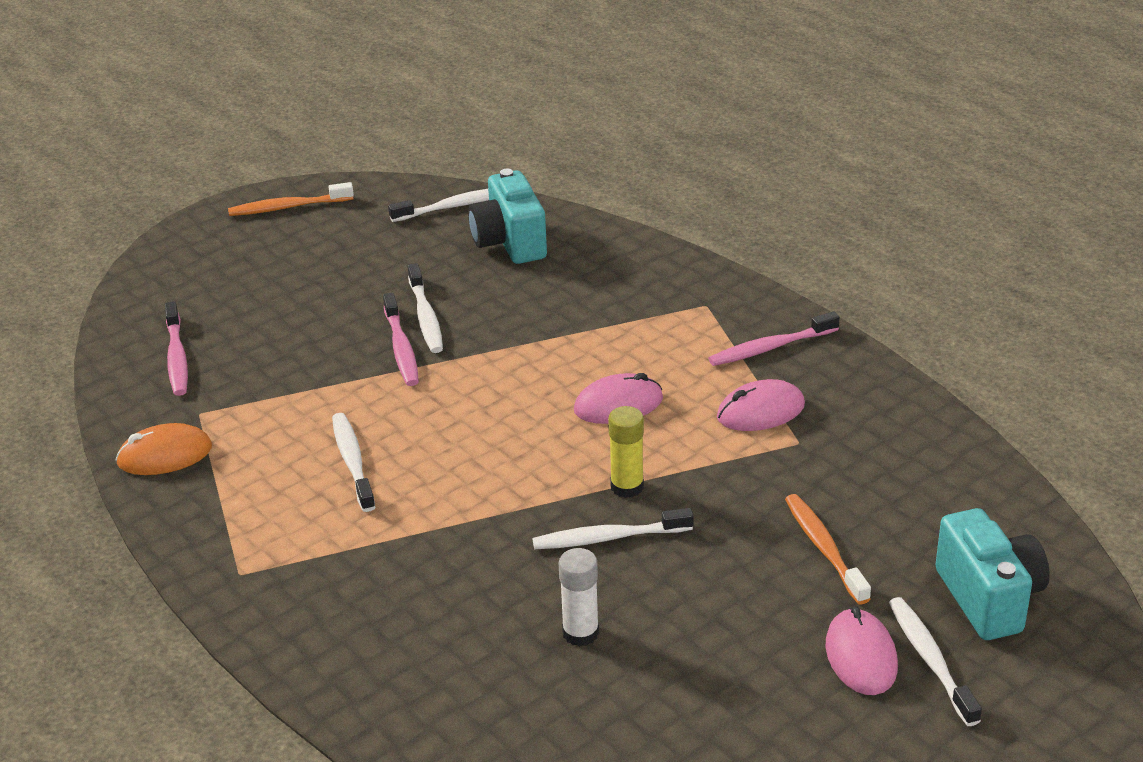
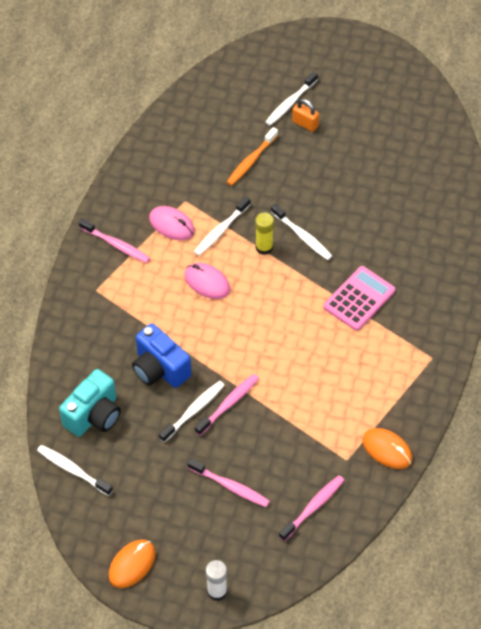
camera: 125 degrees left, 20 degrees up
orange toothbrush [228,182,354,216] -> orange mouse [109,540,156,588]
white toothbrush [332,413,375,512] -> white toothbrush moved to [194,196,251,256]
white glue stick [559,548,599,647] -> white glue stick moved to [206,560,227,601]
pink mouse [826,606,898,695] -> orange padlock [292,99,319,132]
turquoise camera [935,508,1050,640] -> none
none -> blue camera [132,323,191,388]
none -> pink toothbrush [187,458,270,507]
none -> pink calculator [324,266,395,331]

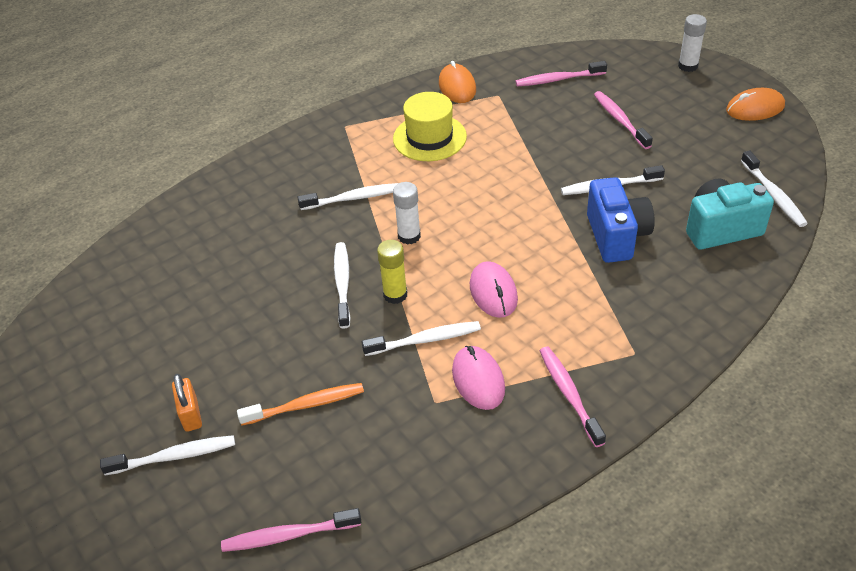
camera: 140 degrees left, 10 degrees down
pink toothbrush [195,374,259,436] -> pink toothbrush moved to [221,508,361,552]
pink calculator [324,266,395,331] -> white toothbrush [297,183,399,210]
none -> yellow hat [393,92,467,161]
none -> white glue stick [393,182,421,245]

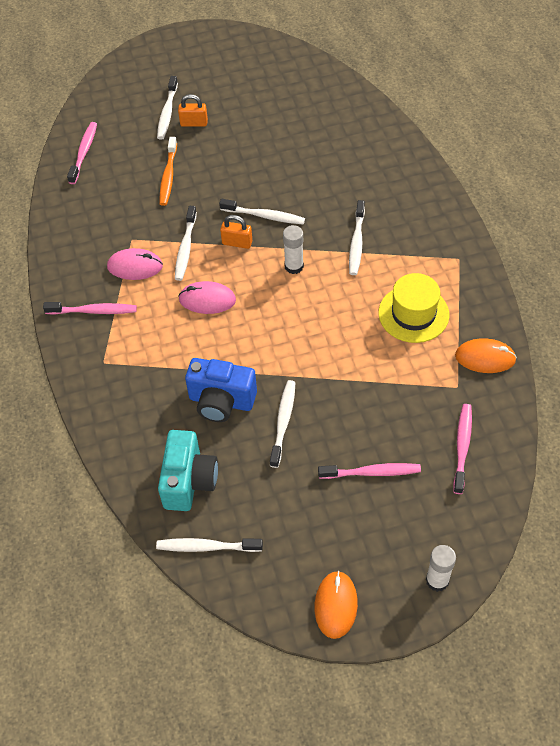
camera: 110 degrees right, 10 degrees up
yellow glue stick [377,240,407,304] -> orange padlock [220,215,252,249]

